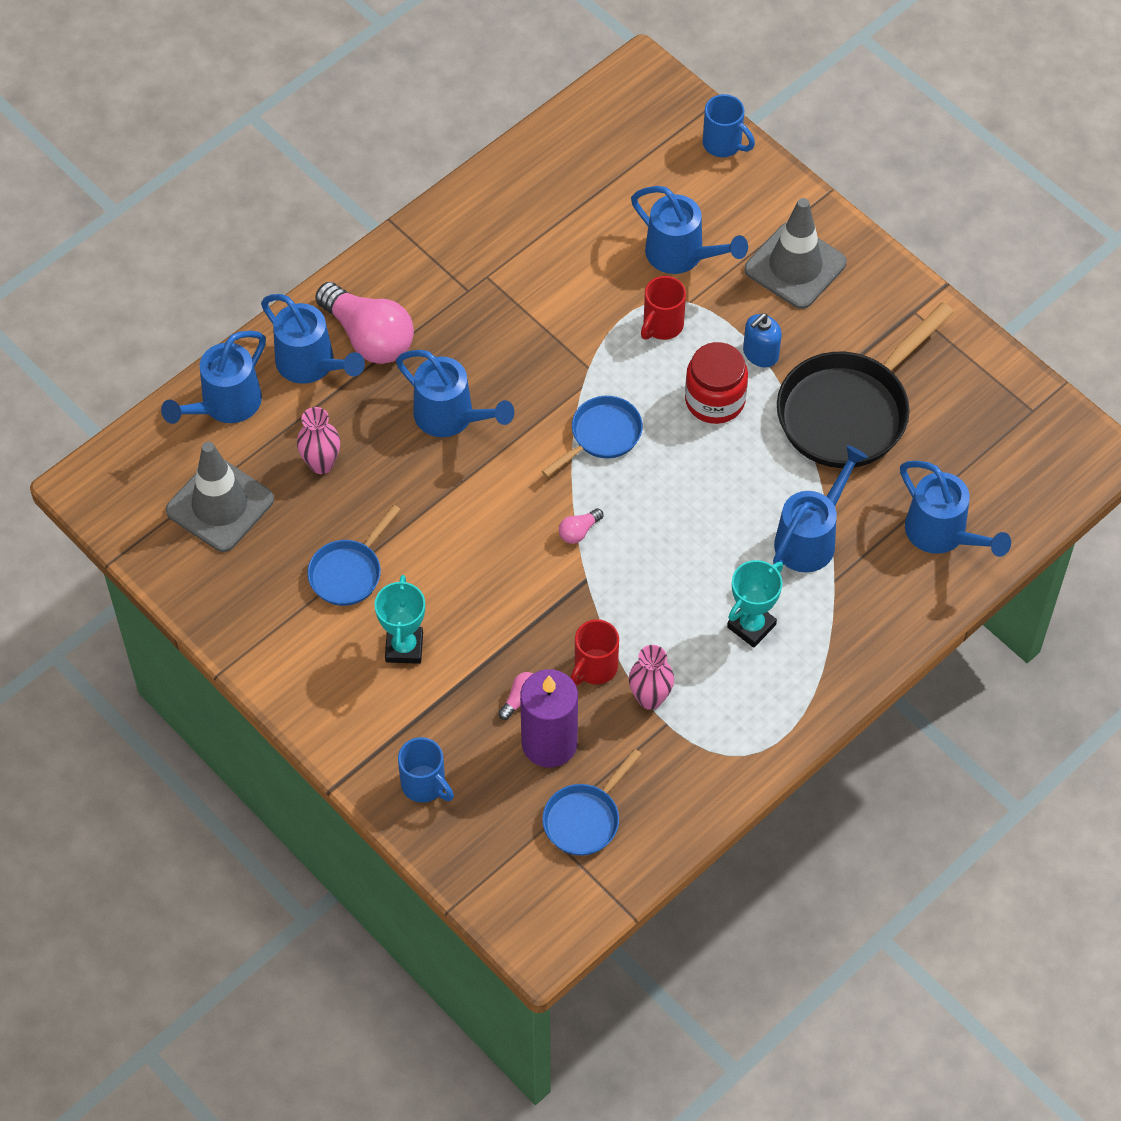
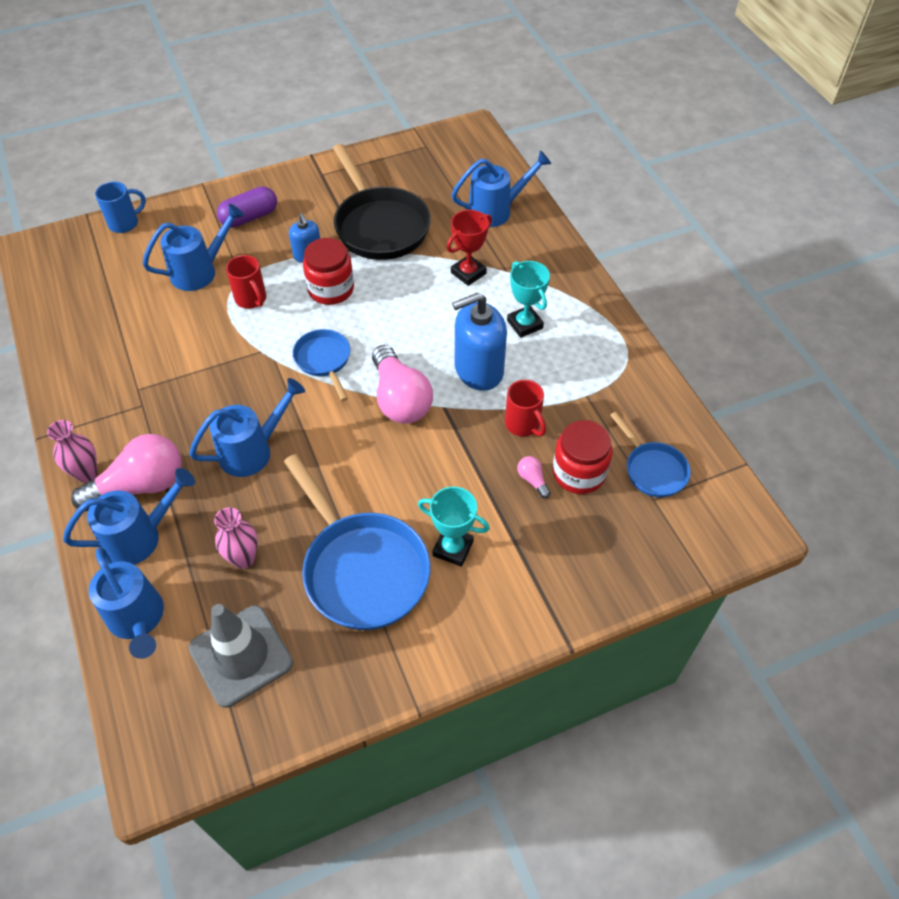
camera: 70 degrees left, 5 degrees down
blue pan [307,505,401,606] -> blue pan [284,454,431,630], size x1.86
blue mug [398,737,454,803] -> none
purple candle [520,669,578,767] -> red jar [553,420,613,494]
pink light bulb [559,508,604,544] -> pink light bulb [372,345,433,424], size x2.39
pink vase [629,645,674,710] -> pink vase moved to [47,420,97,482]
grey traffic cone [744,198,847,309] -> purple capsule [217,186,277,228]
blue watering can [773,445,868,572] -> red trophy [446,210,492,286]
none -> blue soap dispenser [452,293,507,391]

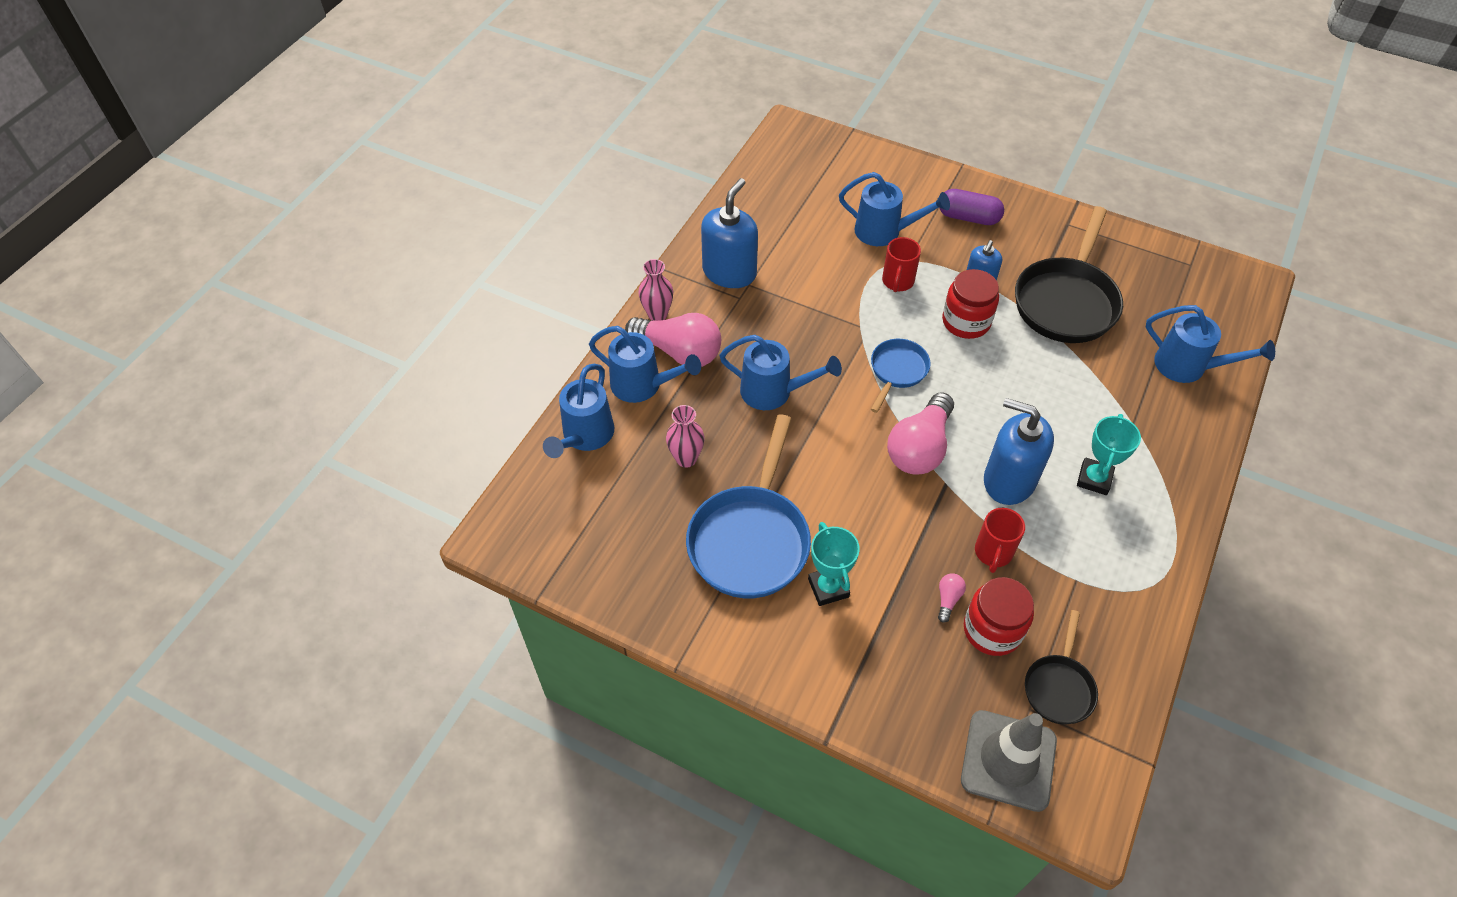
camera: 50 degrees right, 0 degrees up
blue mug [95,181,146,233] -> none
grey traffic cone [189,604,293,708] -> grey traffic cone moved to [961,710,1057,812]
red trophy [446,210,492,286] -> none
blue pan [610,412,691,497] -> black pan [1025,610,1098,725]
none -> blue soap dispenser [701,178,758,288]

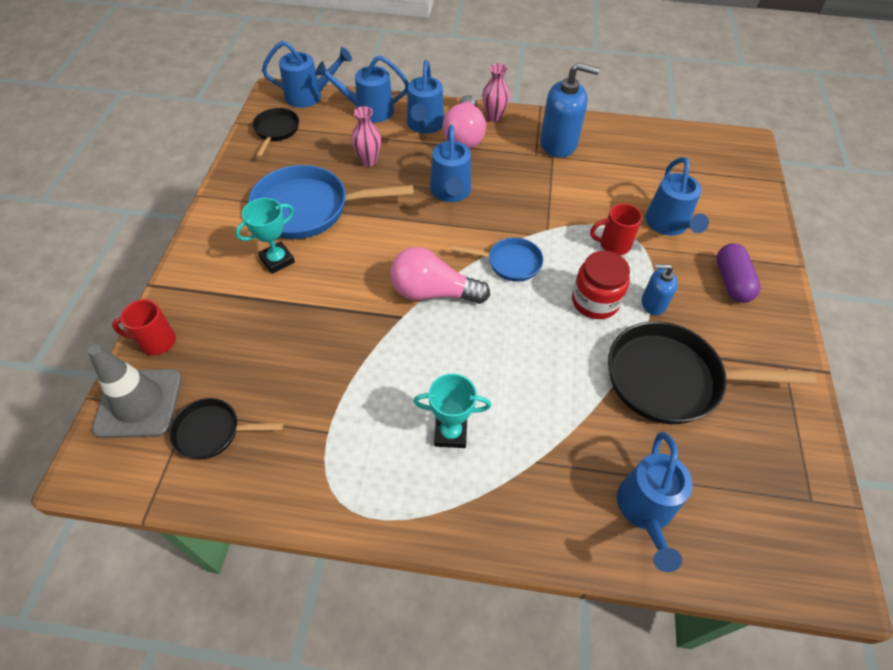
camera: 70 degrees right, 0 degrees up
pink light bulb [938,574,966,623] -> none
red jar [964,577,1034,656] -> none
red mug [975,508,1025,573] -> red mug moved to [112,299,176,355]
blue soap dispenser [984,398,1054,505] -> none
none -> black pan [252,108,299,158]
none -> blue watering can [262,41,352,108]

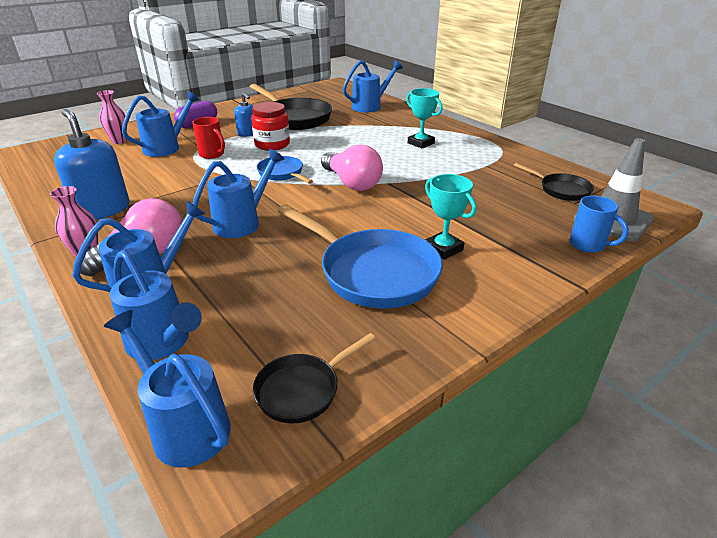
camera: 135 degrees left, 20 degrees down
red mug [112,299,176,355] -> blue mug [569,195,629,253]
turquoise trophy [235,198,295,274] -> turquoise trophy turned 45 degrees clockwise [425,174,476,260]
pink vase [351,106,381,167] -> pink vase moved to [97,90,127,144]

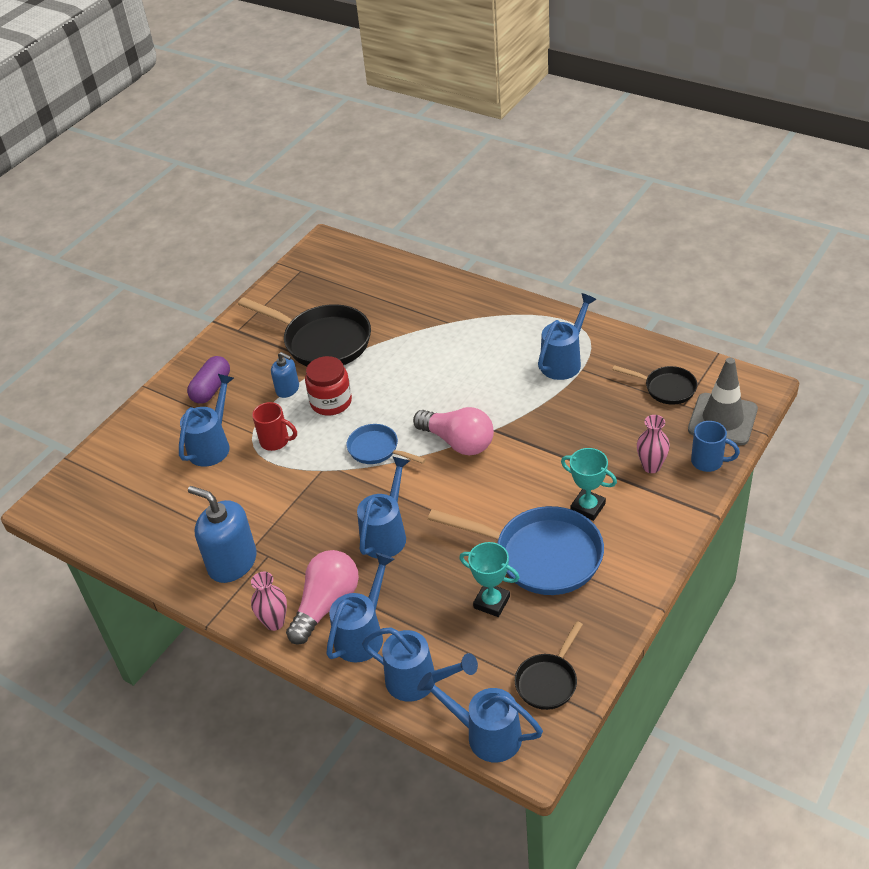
camera: 15 degrees left, 10 degrees up
pink vase [97,90,127,144] -> pink vase moved to [637,415,670,473]
blue watering can [343,60,403,112] -> blue watering can moved to [538,293,597,380]
turquoise trophy [406,88,443,149] -> turquoise trophy moved to [460,542,520,617]

